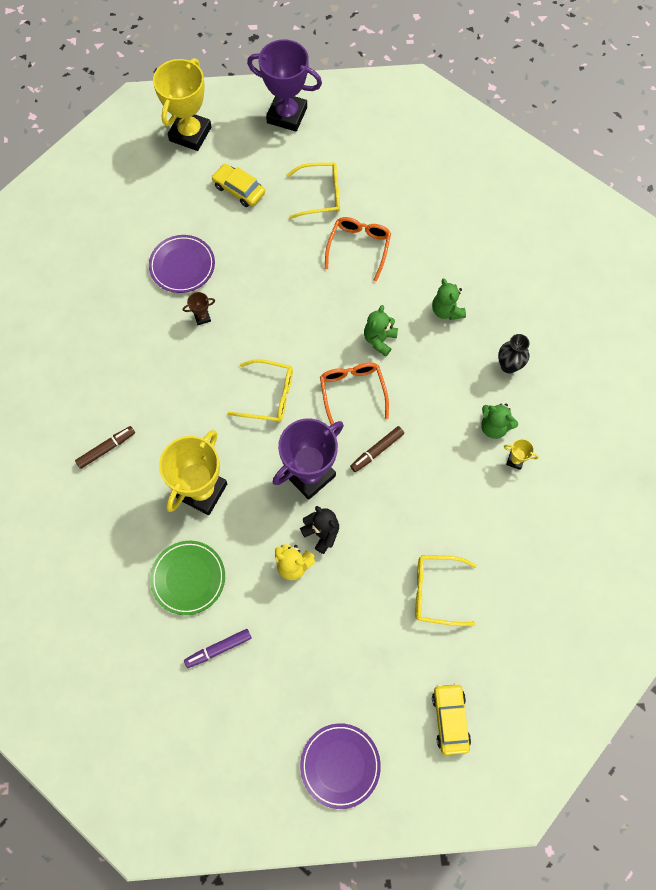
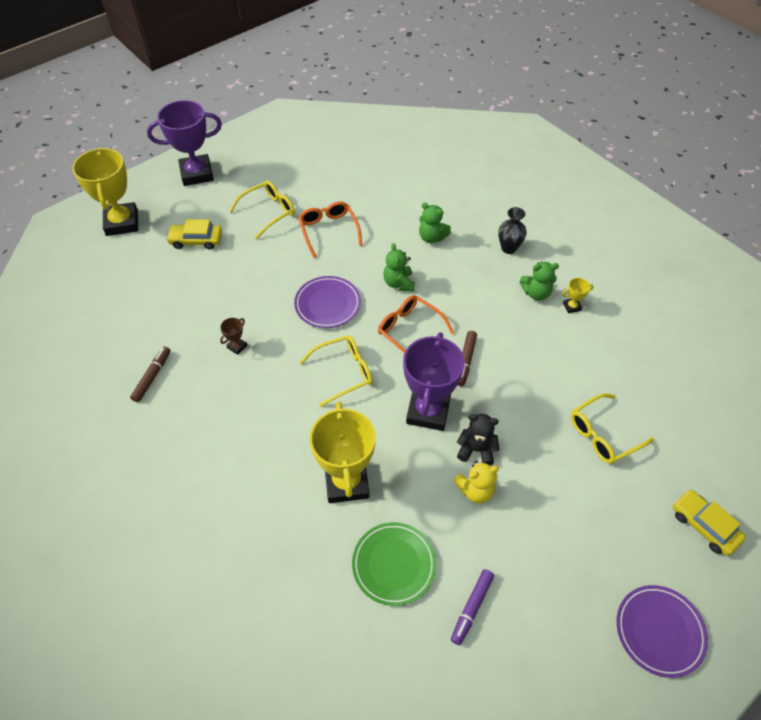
camera: 35 degrees left, 15 degrees down
brown marker [75,426,135,469] -> brown marker moved to [130,346,171,402]
purple plate [149,235,215,293] -> purple plate moved to [294,276,361,328]

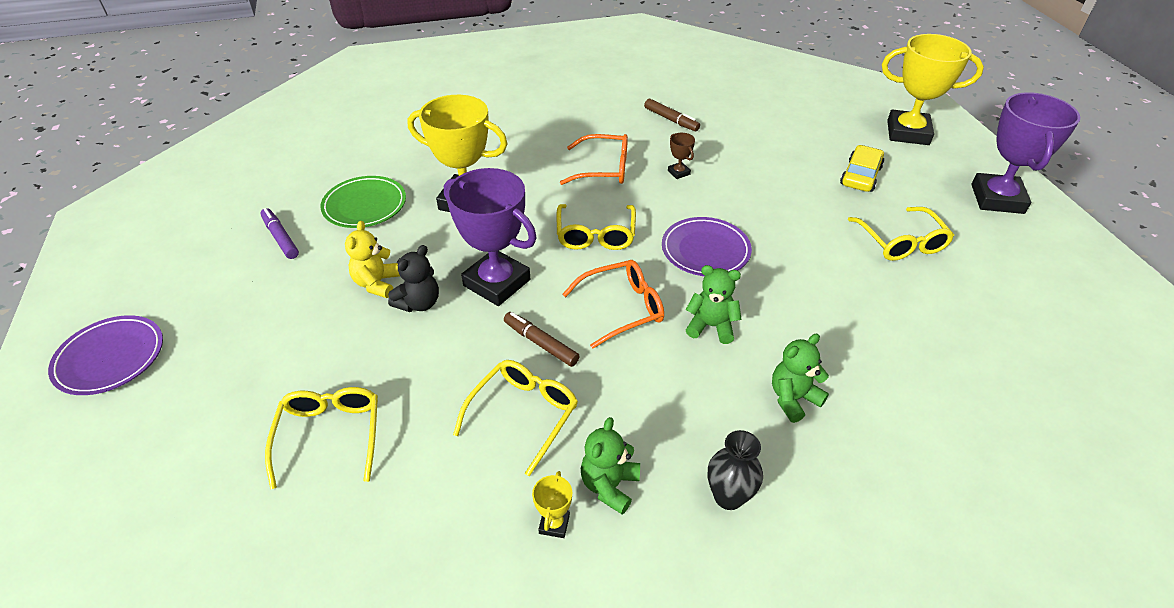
camera: 115 degrees right, 10 degrees down
orange glasses [298,201,362,258] -> orange glasses moved to [560,134,628,185]
yellow car [673,489,746,556] -> none
none -> yellow glasses [453,360,578,476]

